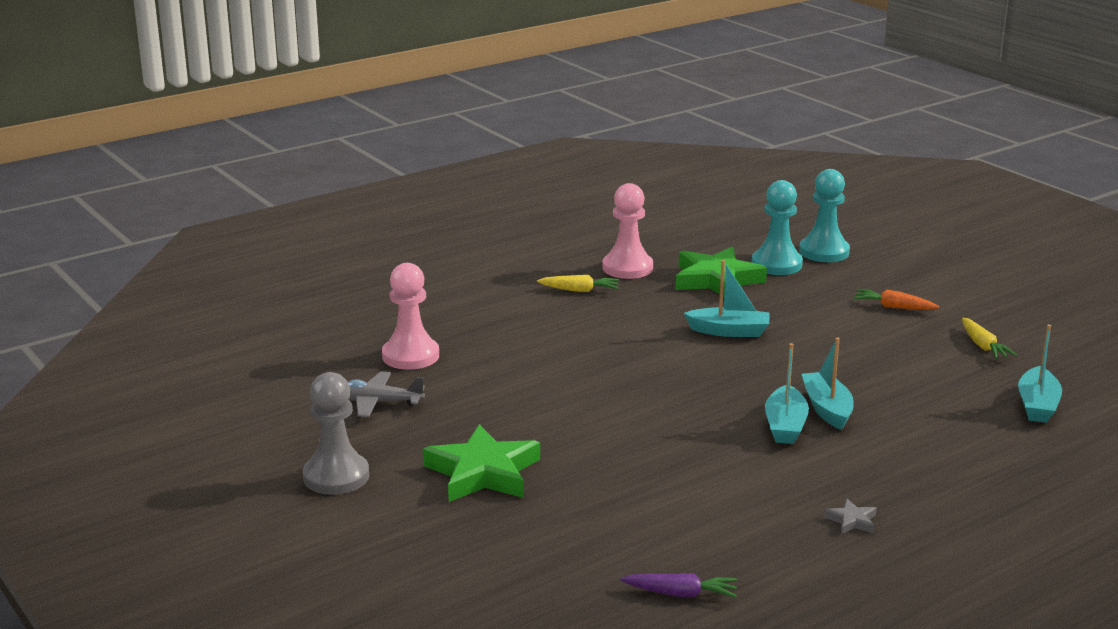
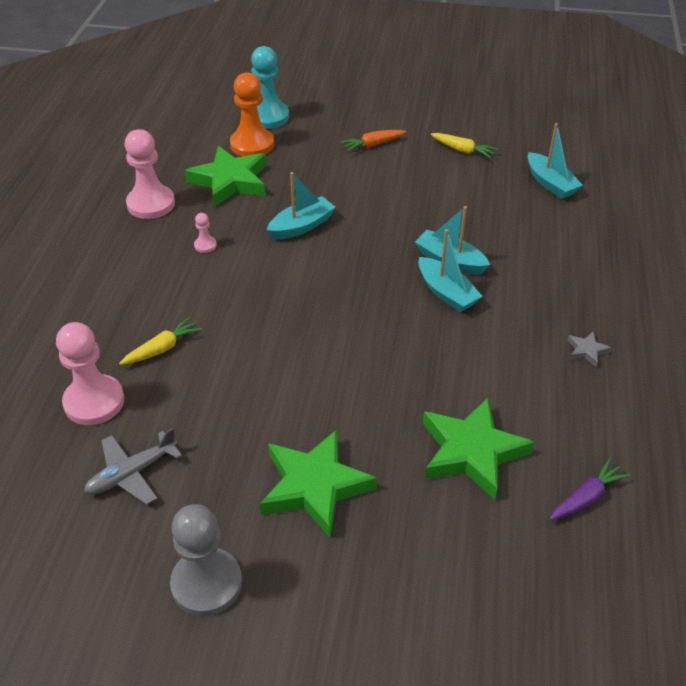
camera: 45 degrees left, 20 degrees up
yellow carrot [537,275,619,292] -> yellow carrot moved to [119,317,202,365]
turquoise pawn [752,180,803,275] -> orange pawn [230,72,274,156]
none -> pink pawn [194,213,217,253]
none -> green star [423,398,534,500]

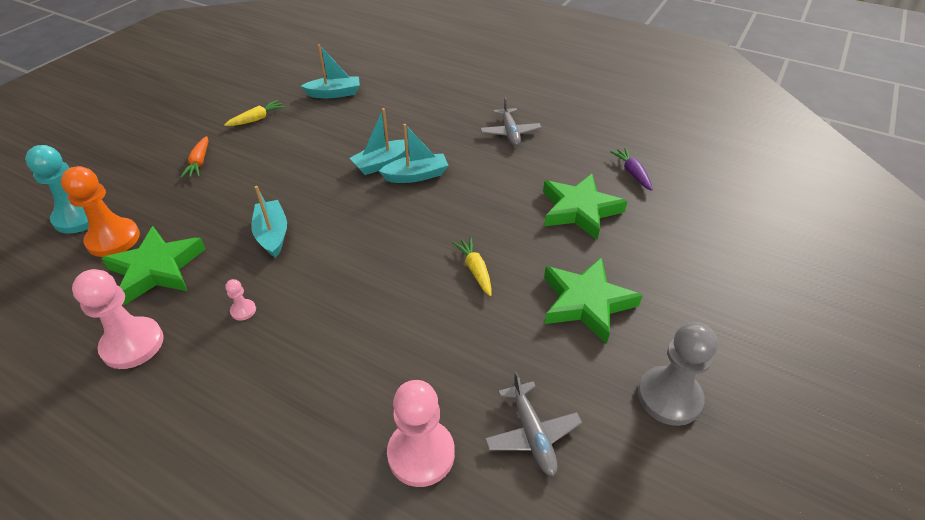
camera: 70 degrees left, 0 degrees up
yellow carrot [119,317,202,365] -> yellow carrot moved to [452,237,492,296]
grey star [567,331,612,367] -> grey plane [480,97,542,146]

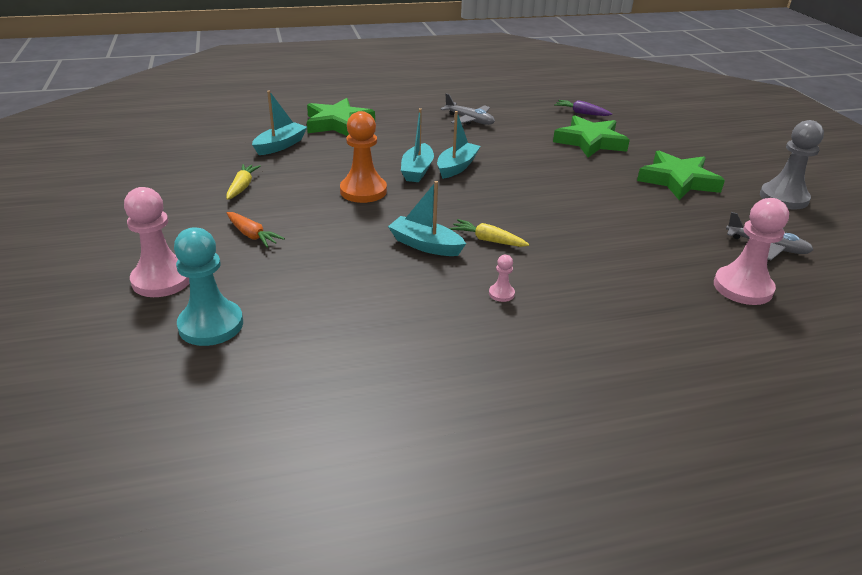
camera: 45 degrees left, 10 degrees down
orange pawn [61,166,140,257] -> orange pawn moved to [340,111,387,203]
pink pawn [72,269,164,369] -> pink pawn moved to [124,187,190,297]
green star [101,226,206,306] -> green star moved to [307,98,375,136]
yellow carrot [452,237,492,296] -> yellow carrot moved to [449,219,529,247]

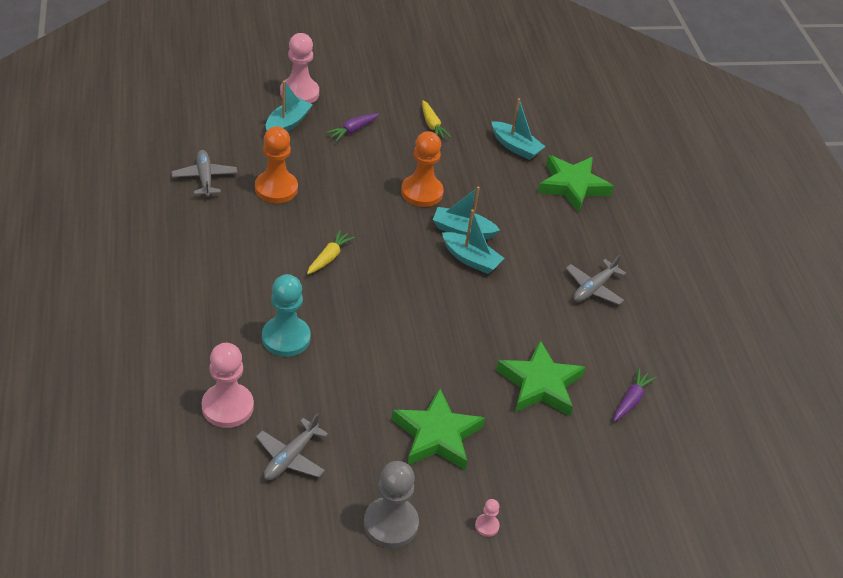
camera: 90 degrees right, 10 degrees up
turquoise pawn [174,227,243,346] -> turquoise pawn moved to [262,274,311,357]
yellow carrot [226,164,261,200] -> yellow carrot turned 60 degrees clockwise [422,100,451,139]
orange carrot [227,212,285,248] -> purple carrot [326,114,379,142]
turquoise boat [388,181,466,256] -> turquoise boat moved to [266,81,313,132]
pink pawn [489,255,515,302] -> pink pawn moved to [475,499,500,537]
none -> grey plane [172,150,238,197]
none -> orange pawn [255,126,298,203]

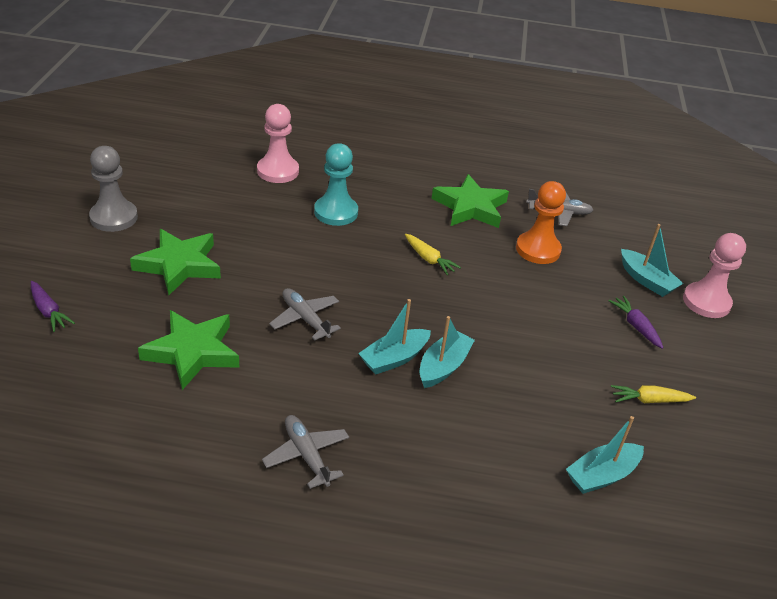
camera: 110 degrees right, 5 degrees down
grey plane [256,413,328,480] -> grey plane moved to [269,288,341,340]
orange pawn [401,131,444,207] -> none
pink pawn [475,499,500,537] -> none
green star [538,155,614,213] -> green star moved to [432,174,509,228]
purple carrot [614,368,657,422] -> purple carrot moved to [31,281,75,332]

